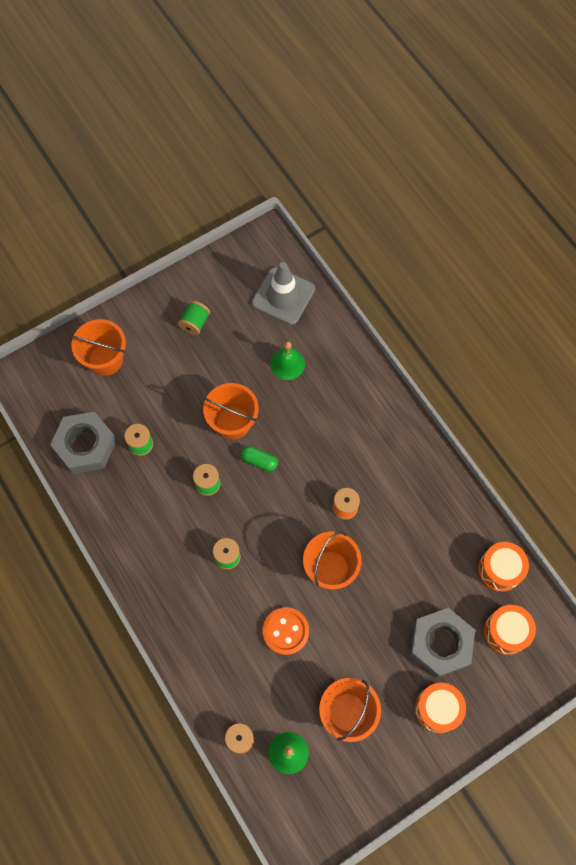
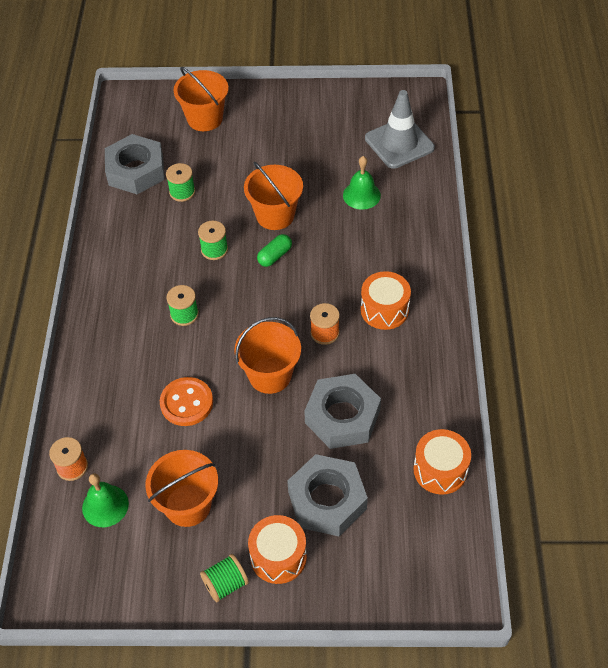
camera: 35 degrees right, 15 degrees down
green spool [178,301,210,335] -> green spool moved to [200,554,249,602]
green capsule [241,446,278,471] -> green capsule turned 75 degrees clockwise [257,234,292,267]
orange drum [484,605,536,655] -> orange drum moved to [361,271,411,330]
none -> grey nut [304,374,381,449]

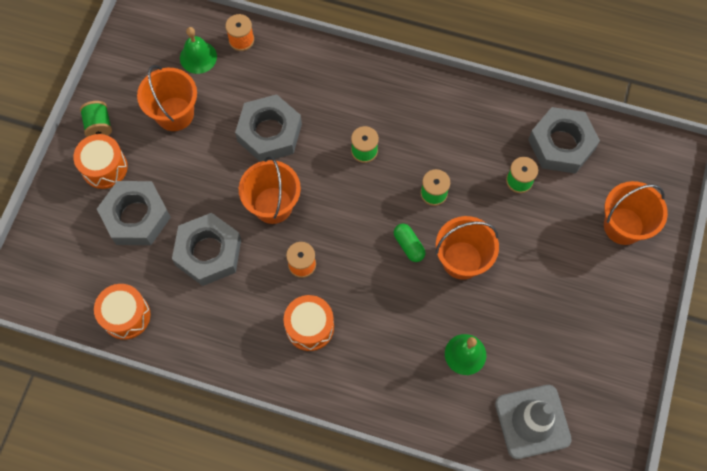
camera: 105 degrees right, 15 degrees up
orange button [160,377,213,426] -> grey nut [235,94,302,162]

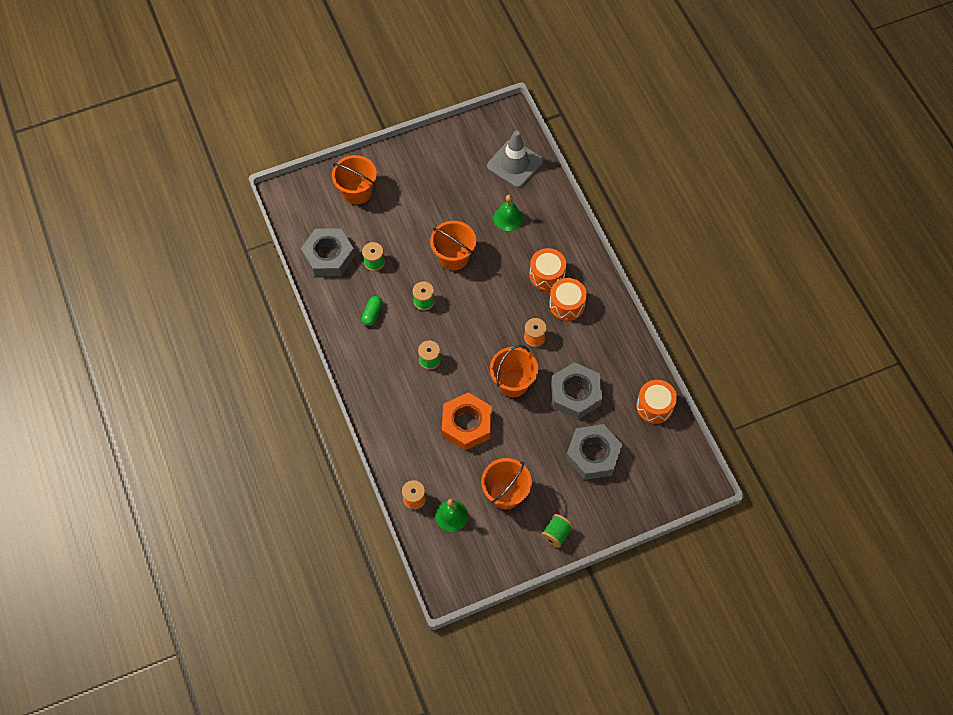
camera: 130 degrees left, 5 degrees down
orange drum [73,134,128,189] -> orange drum moved to [529,248,566,291]
grey nut [235,94,302,162] -> orange nut [442,392,492,450]
green capsule [394,223,426,262] -> green capsule moved to [362,296,382,326]

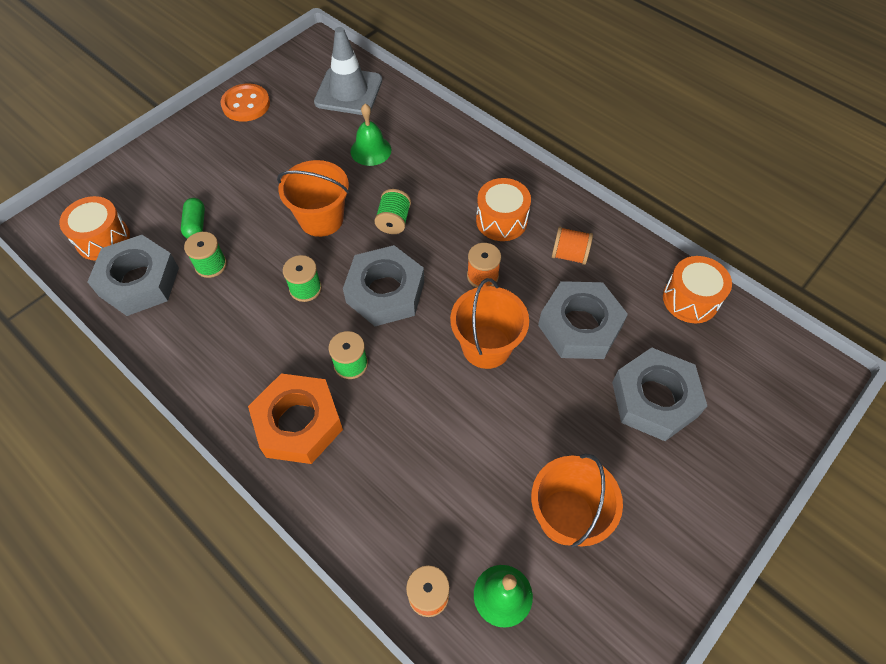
camera: 25 degrees left, 5 degrees down
orange bucket [332,155,377,205] -> none
green capsule [362,296,382,326] -> green capsule moved to [181,198,205,239]
orange nut [442,392,492,450] -> orange nut moved to [248,373,343,464]
orange drum [529,248,566,291] -> orange drum moved to [59,196,130,261]
green spool [541,514,574,548] -> green spool moved to [374,189,411,234]
none -> orange button [220,83,270,122]
none -> grey nut [343,245,424,326]
none -> orange spool [552,227,593,265]

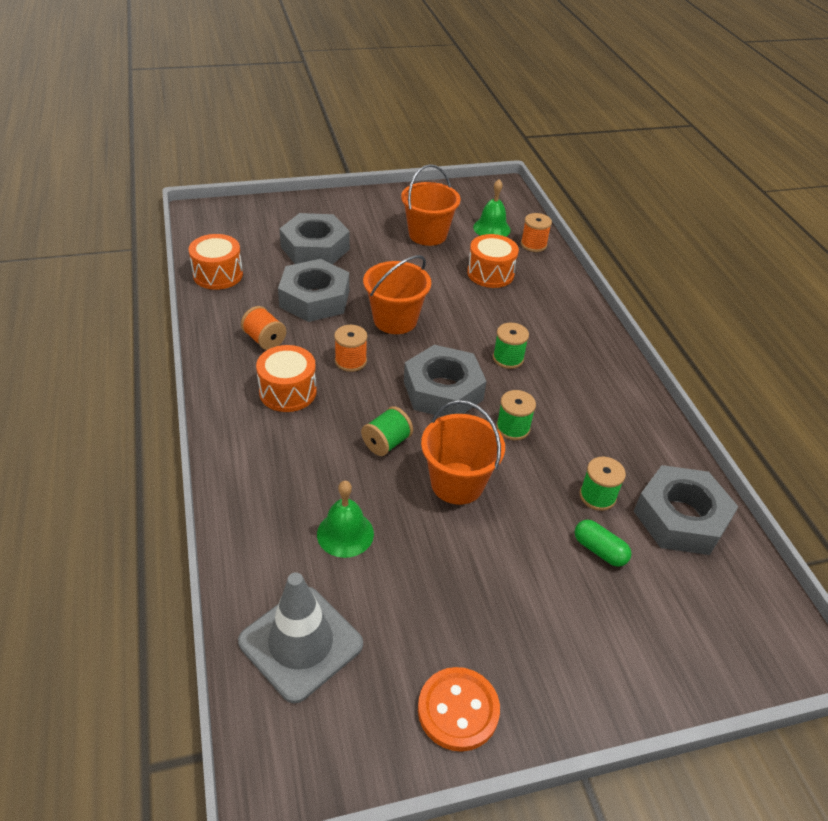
camera: 150 degrees left, 15 degrees down
orange drum [59,196,130,261] -> orange drum moved to [467,234,519,288]
green capsule [181,198,205,239] -> green capsule turned 75 degrees counterclockwise [575,520,631,567]
orange nut [248,373,343,464] -> none

